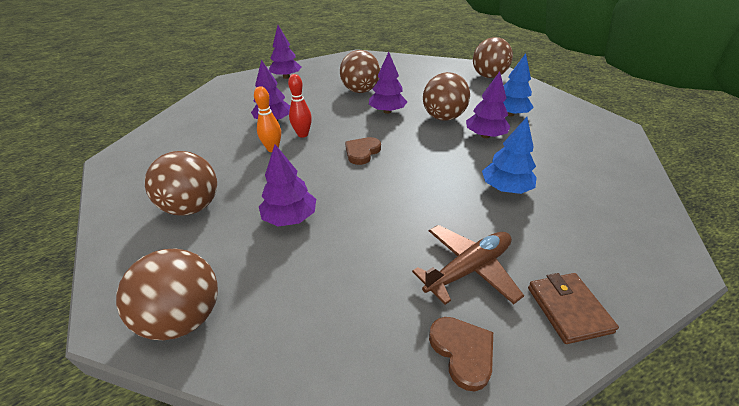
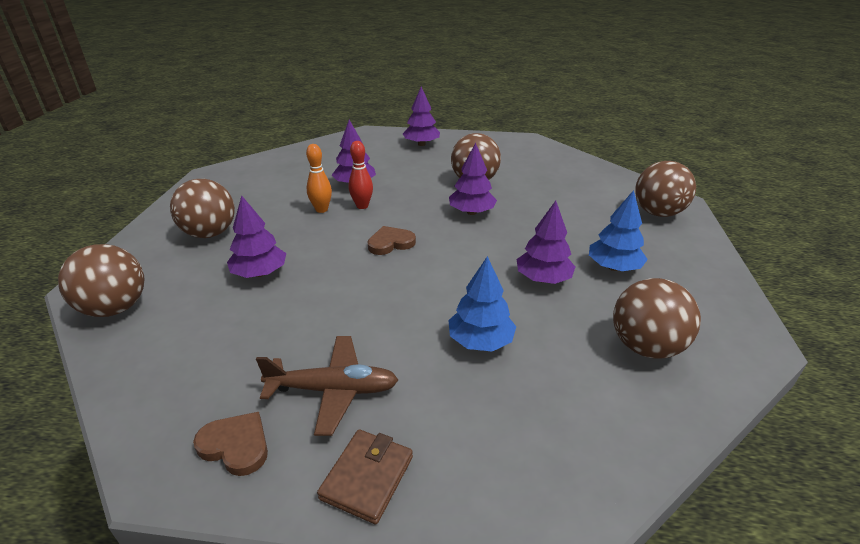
camera: 35 degrees right, 5 degrees down
brown ball [423,72,470,121] -> brown ball moved to [613,278,701,359]
brown heart [429,317,493,392] -> brown heart turned 75 degrees counterclockwise [193,412,268,476]

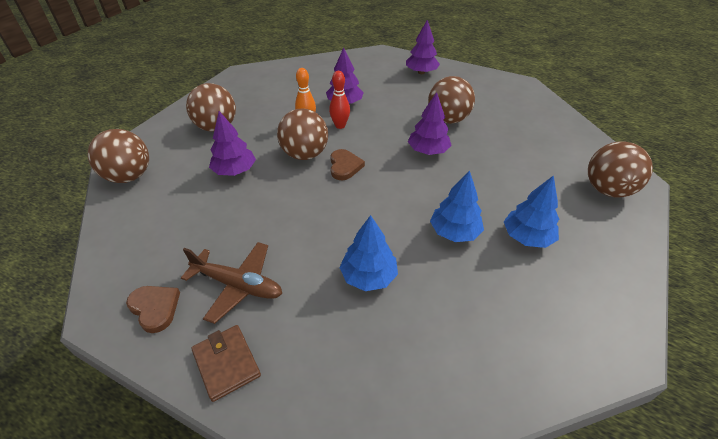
camera: 20 degrees right, 10 degrees up
brown wallet [317,429,413,524] -> brown wallet turned 75 degrees counterclockwise [191,325,261,402]
brown heart [368,226,416,255] -> brown heart turned 90 degrees clockwise [330,149,365,180]
purple tree [516,201,575,284] -> blue tree [430,170,484,242]
brown ball [613,278,701,359] -> brown ball moved to [277,109,328,160]

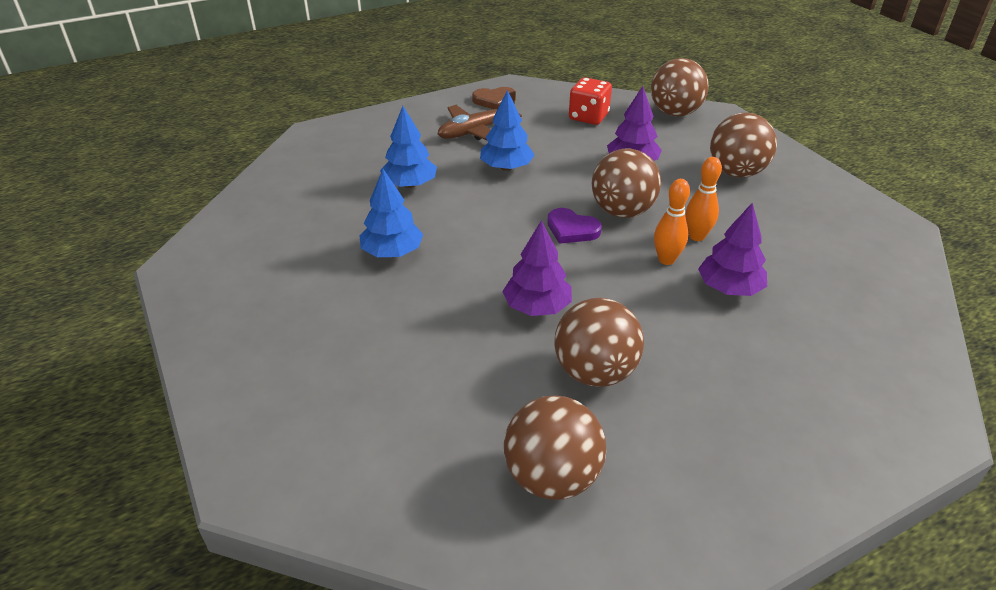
camera: 125 degrees right, 5 degrees down
brown wallet [191,325,261,402] -> none
red bowling pin [329,71,350,129] -> orange bowling pin [654,179,690,265]
brown heart [330,149,365,180] -> purple heart [547,208,602,244]
purple tree [406,20,440,74] -> none
blue tree [504,175,559,248] -> blue tree moved to [480,90,535,171]
brown ball [588,141,653,197] -> brown ball moved to [504,395,607,500]
none -> red dice [569,77,612,125]

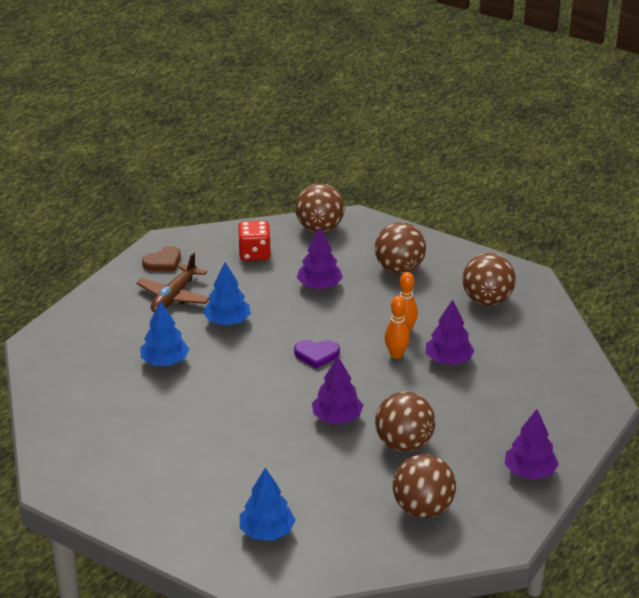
camera: 30 degrees left, 5 degrees down
blue tree [359,169,423,257] -> blue tree moved to [240,468,296,541]
brown ball [592,149,661,218] -> brown ball moved to [462,253,516,306]
none -> purple tree [505,409,559,480]

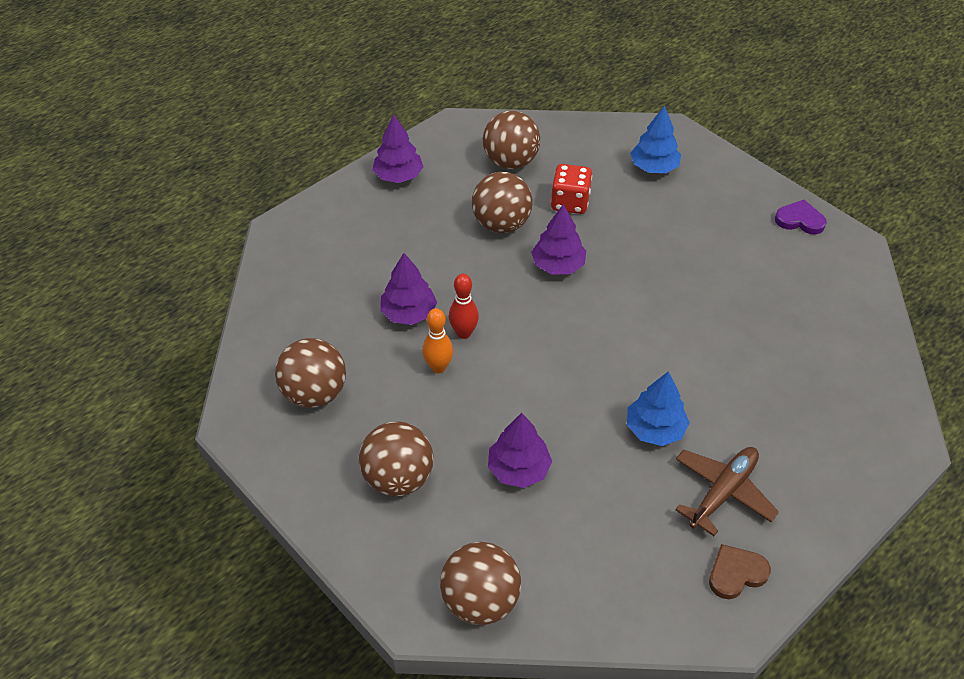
camera: 165 degrees left, 15 degrees up
blue tree [140,301,189,366] -> none
red dice [238,221,271,261] -> red dice moved to [551,164,592,214]
purple heart [294,340,340,369] -> purple heart moved to [775,200,827,234]
orange bowling pin [385,296,410,359] -> red bowling pin [449,274,479,339]

